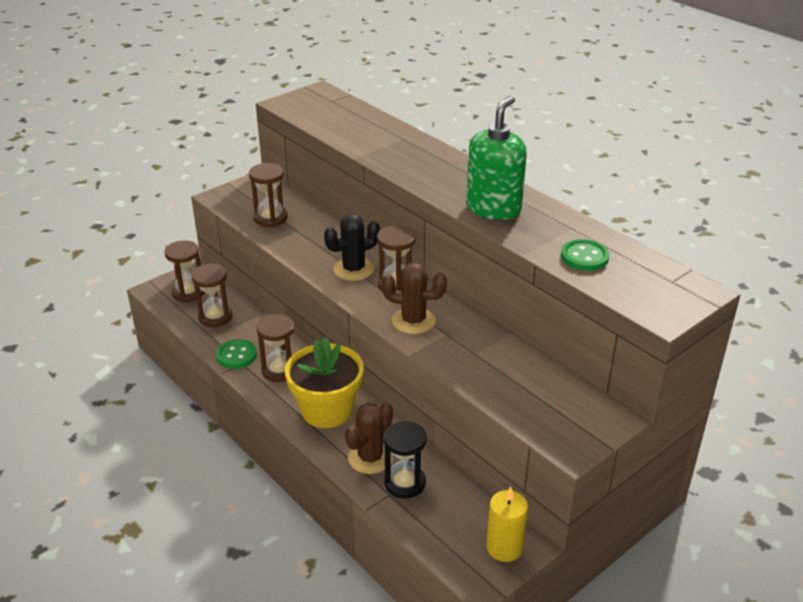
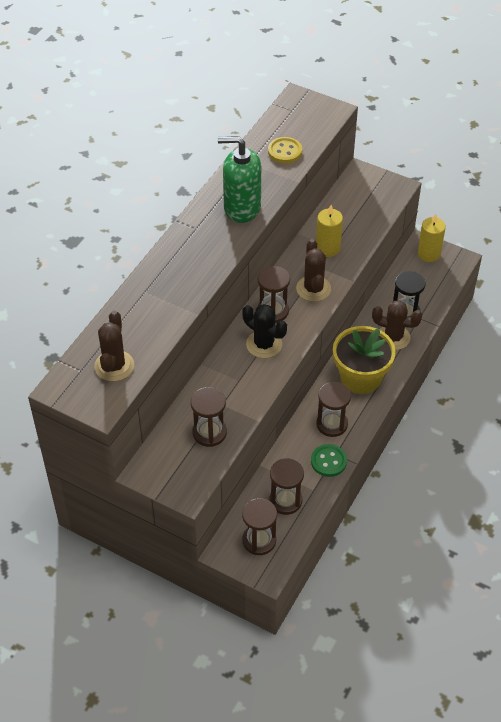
camera: 110 degrees left, 15 degrees up
green button [561,239,610,271] -> yellow button [268,137,302,163]
none -> brown cactus [94,311,134,381]
none -> yellow candle [316,205,343,257]

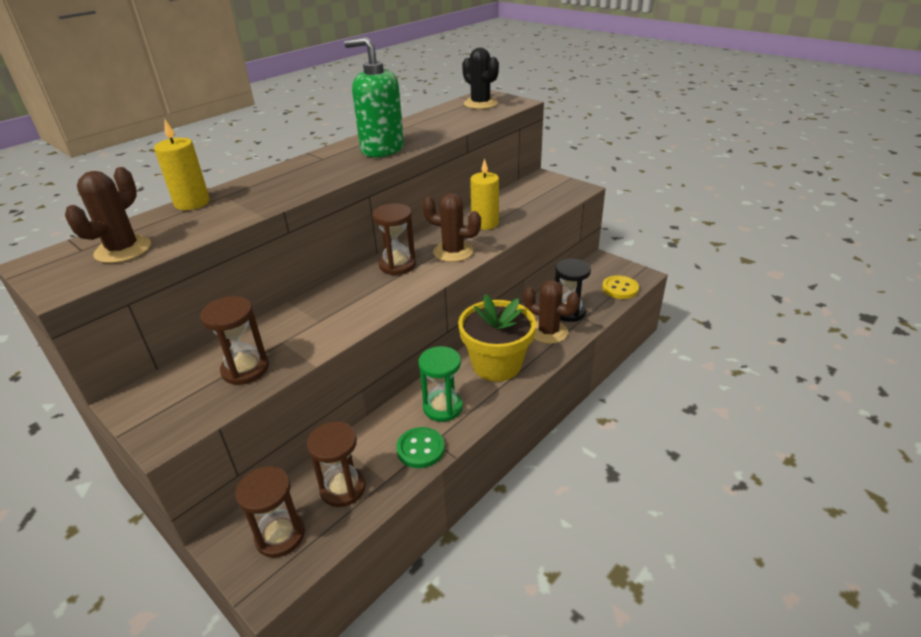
camera: 15 degrees right, 15 degrees down
black cactus [242,304,287,358] -> black cactus moved to [462,47,499,109]
yellow button [268,137,302,163] -> yellow button moved to [602,275,639,299]
brown cactus [296,239,331,302] -> brown cactus turned 75 degrees counterclockwise [422,193,481,262]
brown hourglass [316,382,351,437] -> green hourglass [418,346,463,422]
yellow candle [418,214,446,262] -> yellow candle moved to [154,120,210,210]

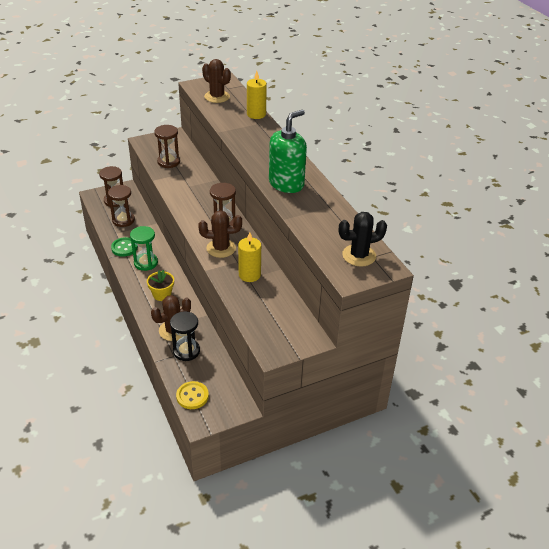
camera: 110 degrees right, 5 degrees up
brown cactus [422,193,481,262] -> brown cactus turned 45 degrees clockwise [198,210,242,258]
yellow flower pot [458,294,536,381] -> yellow flower pot [147,270,174,301], size x0.54

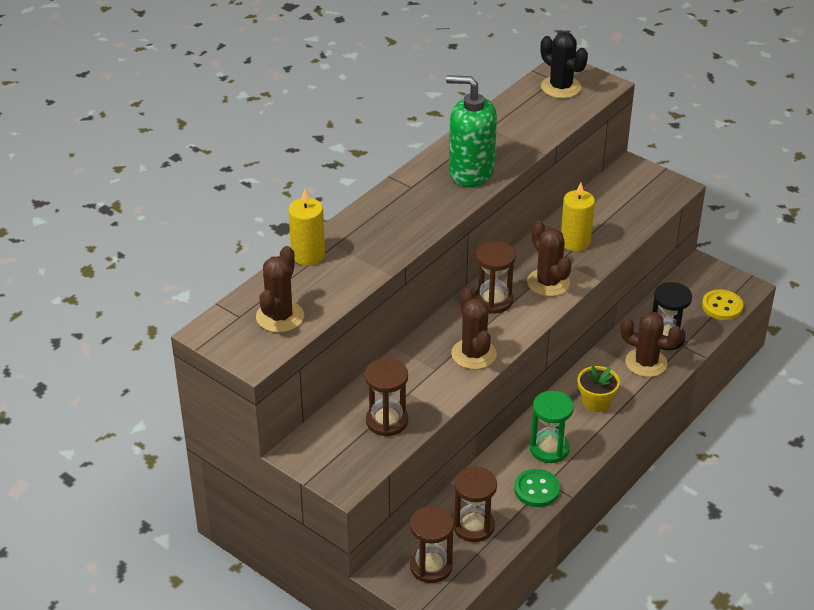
camera: 115 degrees left, 0 degrees up
none -> brown cactus [451,288,497,370]

